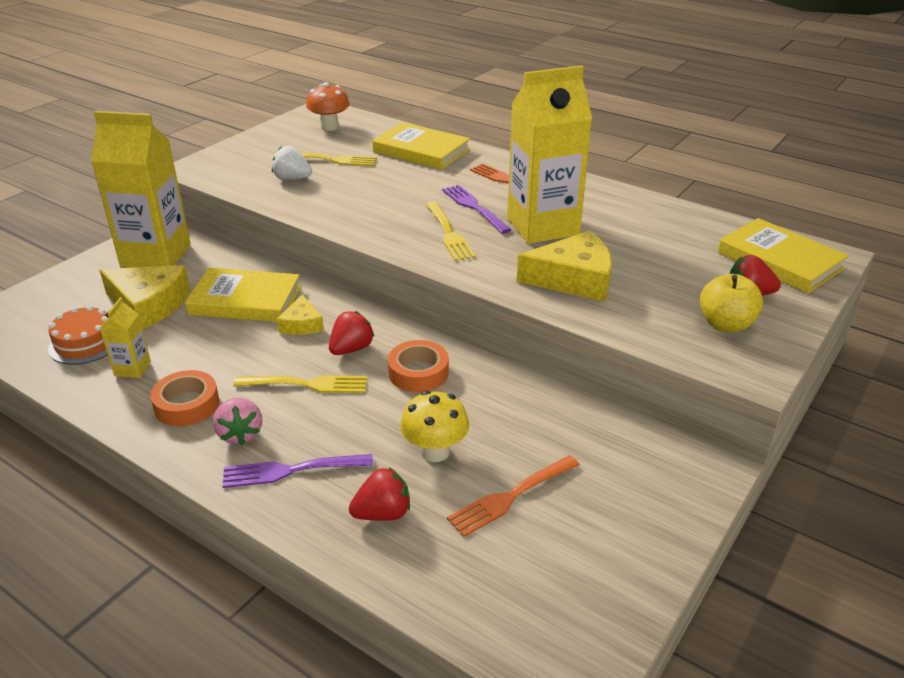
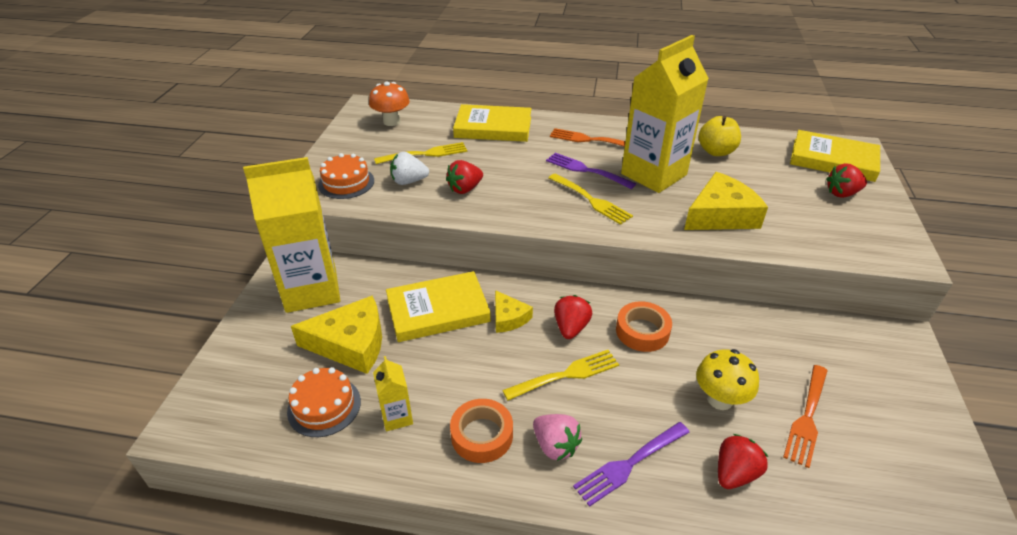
camera: 25 degrees left, 5 degrees up
yellow apple [700,274,763,333] -> yellow apple moved to [698,116,741,156]
none -> orange cake [318,153,374,199]
none -> red strawberry [446,160,483,194]

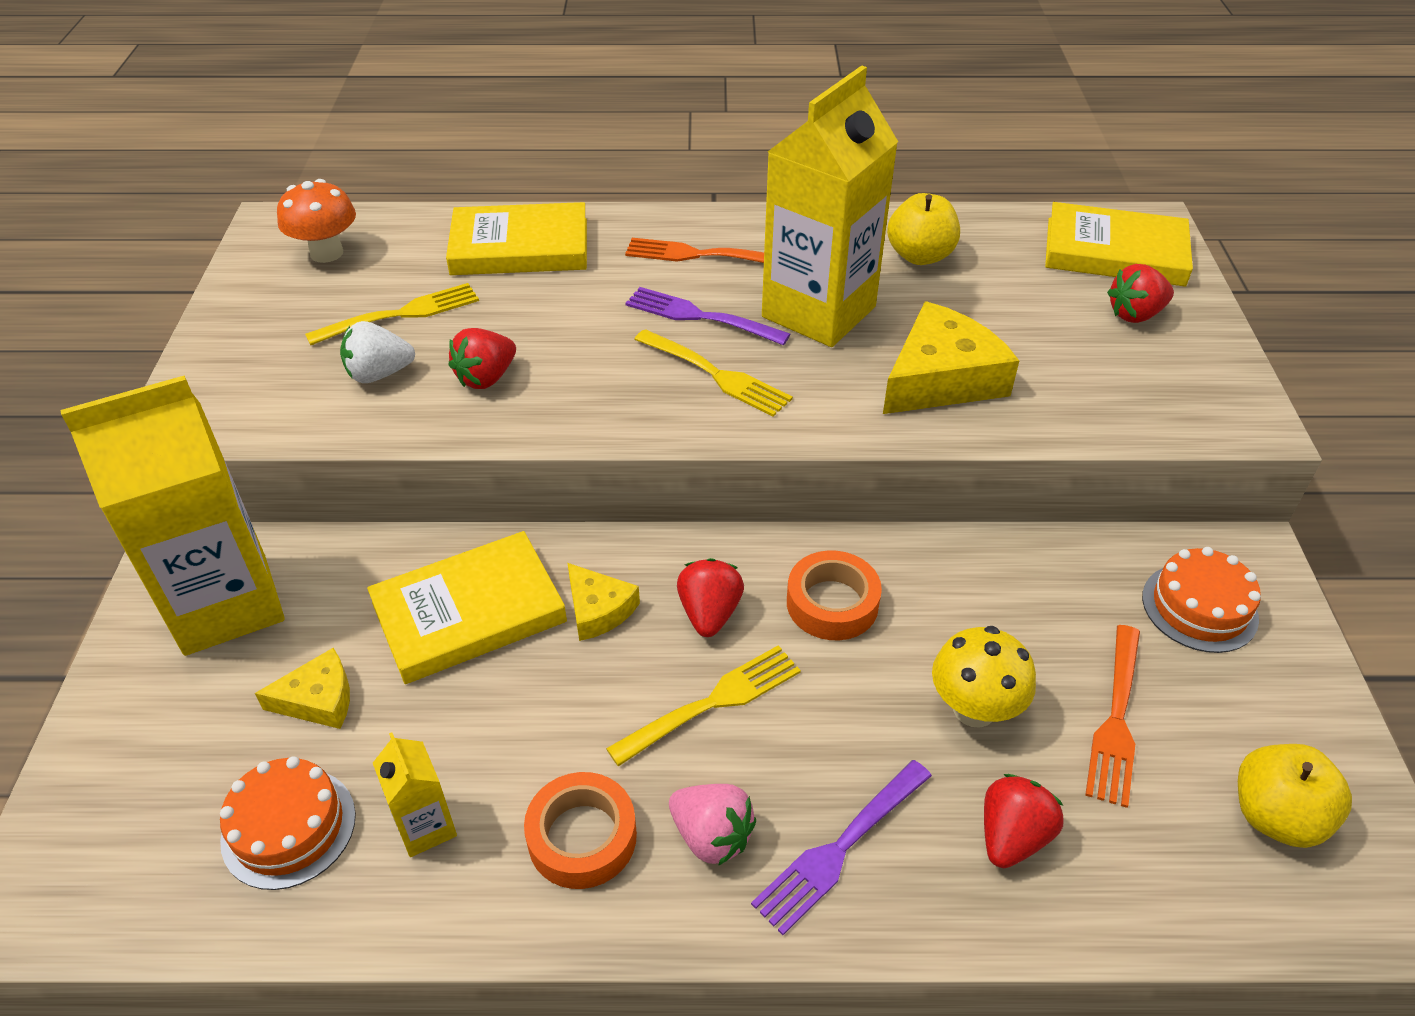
camera: 10 degrees left, 5 degrees up
yellow cheese [291,296,382,374] -> yellow cheese [255,648,350,729], size x0.55
orange cake [318,153,374,199] -> orange cake moved to [1142,547,1261,653]
none -> yellow apple [1238,744,1352,848]

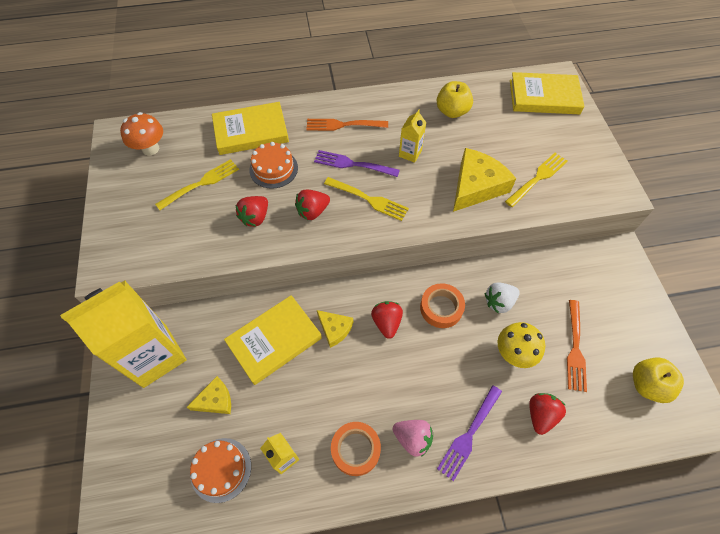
camera: 10 degrees left, 15 degrees up
white strawberry [340,321,415,383] -> white strawberry moved to [485,282,520,313]
yellow fork [606,645,801,766] -> yellow fork moved to [505,153,568,207]
yellow carton [762,65,898,347] -> yellow carton [399,109,427,163], size x0.43
red strawberry [1107,264,1174,323] -> red strawberry moved to [295,190,330,220]
orange cake [1142,547,1261,653] -> orange cake moved to [249,142,298,189]

